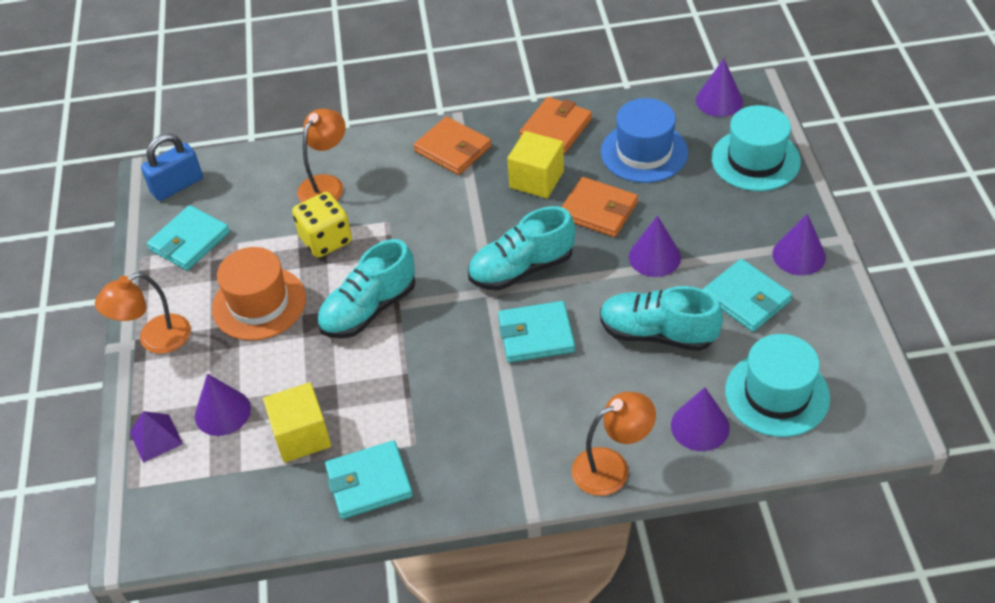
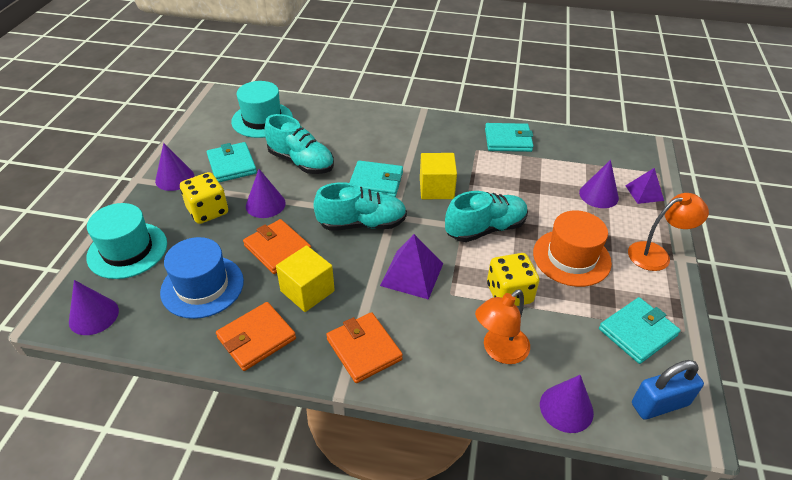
camera: 165 degrees left, 5 degrees down
yellow cube [263,382,331,462] -> yellow cube moved to [420,153,457,199]
orange lamp [572,392,656,496] -> none
purple cone [671,387,730,451] -> purple cone moved to [540,375,594,433]
none -> yellow dice [180,172,228,224]
none -> purple pyramid [380,234,443,300]

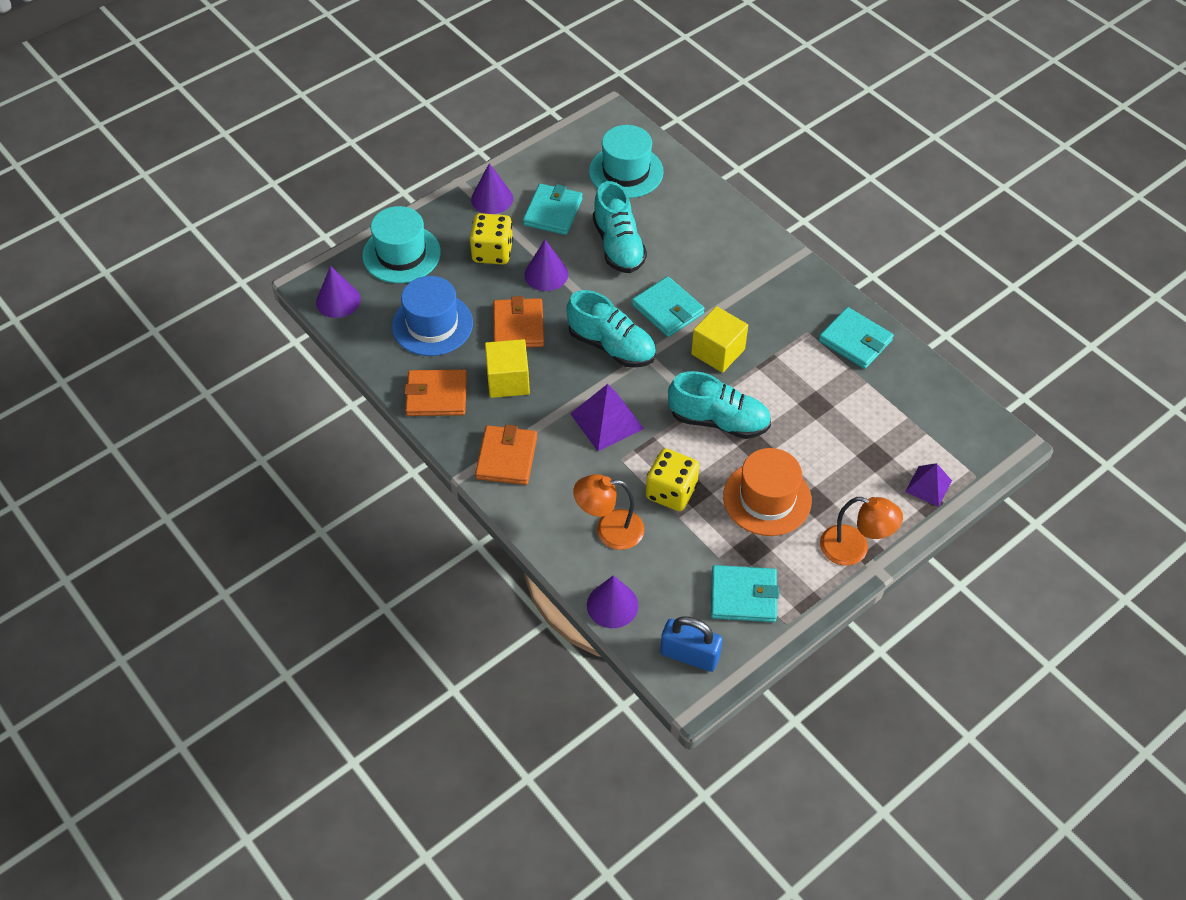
camera: 40 degrees right, 10 degrees up
purple cone [579,160,619,208] -> none

